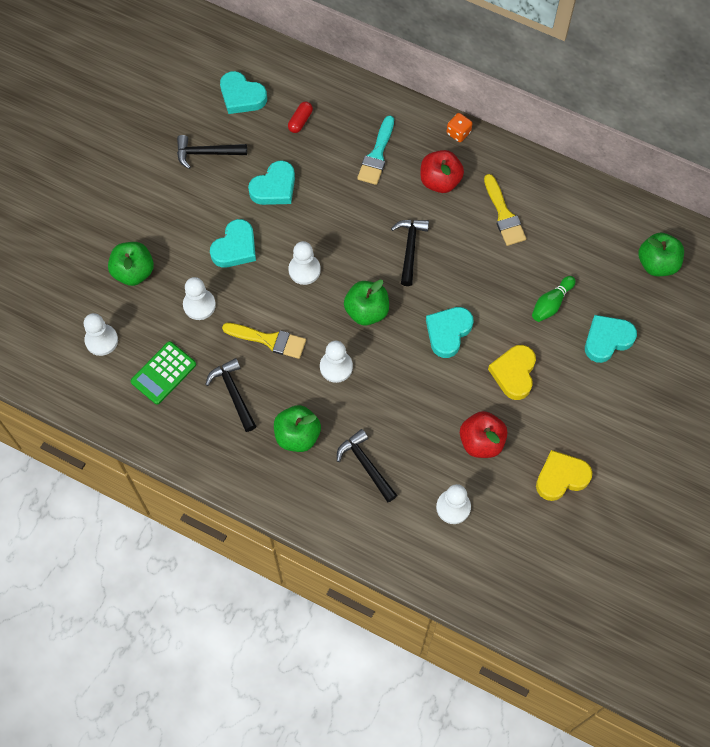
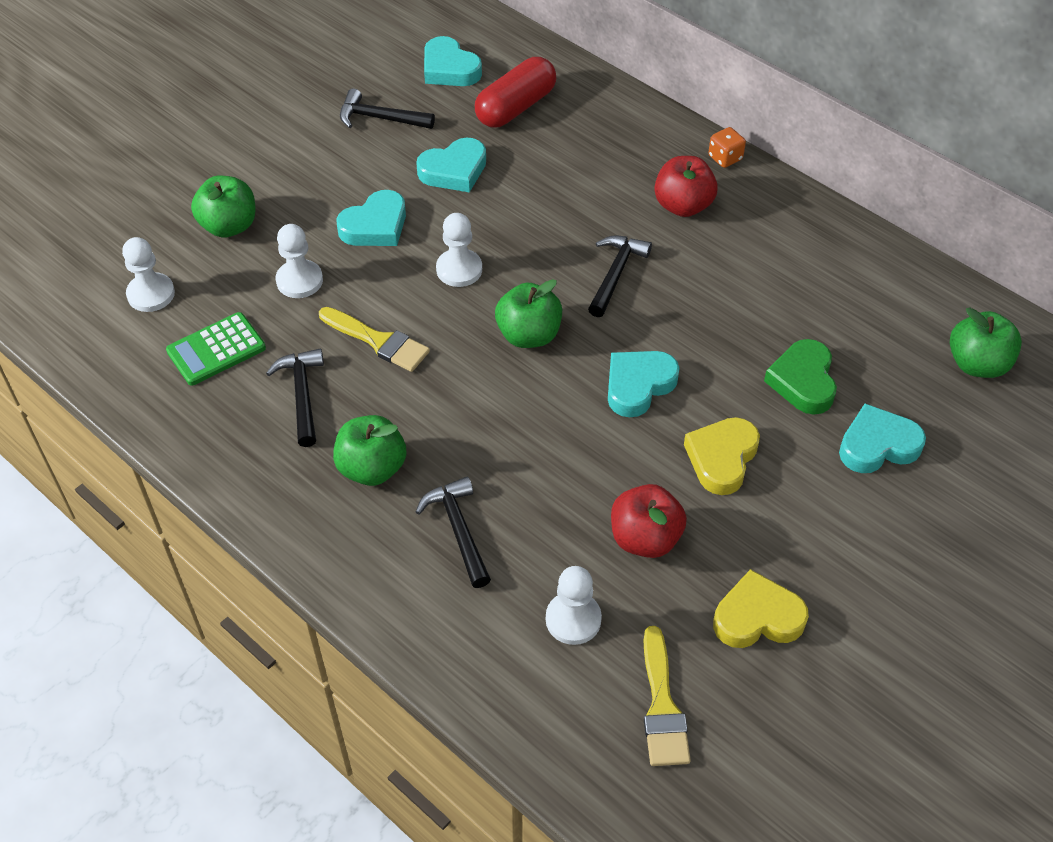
camera: 15 degrees right, 15 degrees down
red capsule [288,102,313,133] -> red capsule [475,57,556,128], size x2.02
white pawn [320,341,353,383] -> none
turquoise brush [357,115,394,185] -> none
yellow brush [484,174,526,246] -> yellow brush moved to [643,626,691,766]
green bowling pin [532,276,575,322] -> green heart [764,339,837,415]

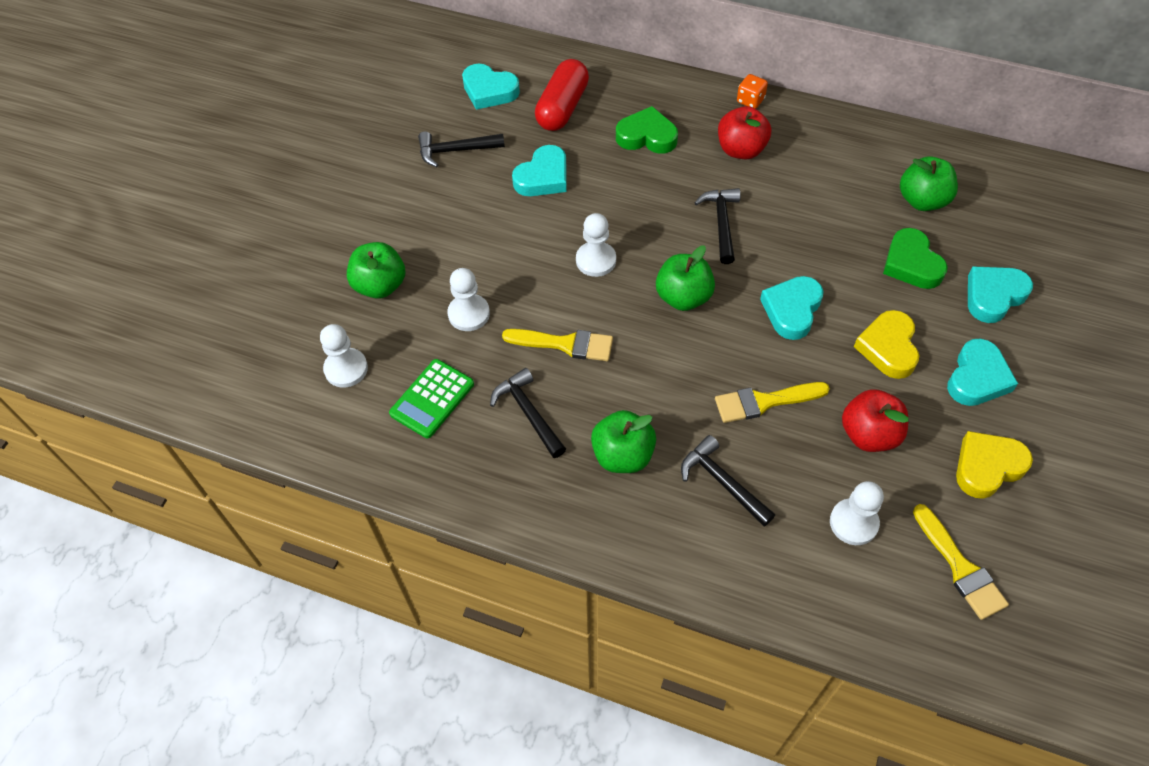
camera: 20 degrees left, 5 degrees up
turquoise heart [336,190,406,246] -> turquoise heart moved to [947,339,1018,406]
green apple [950,308,1022,378] -> green apple moved to [900,156,958,211]
none -> green heart [616,106,678,154]
none -> yellow brush [715,382,830,423]

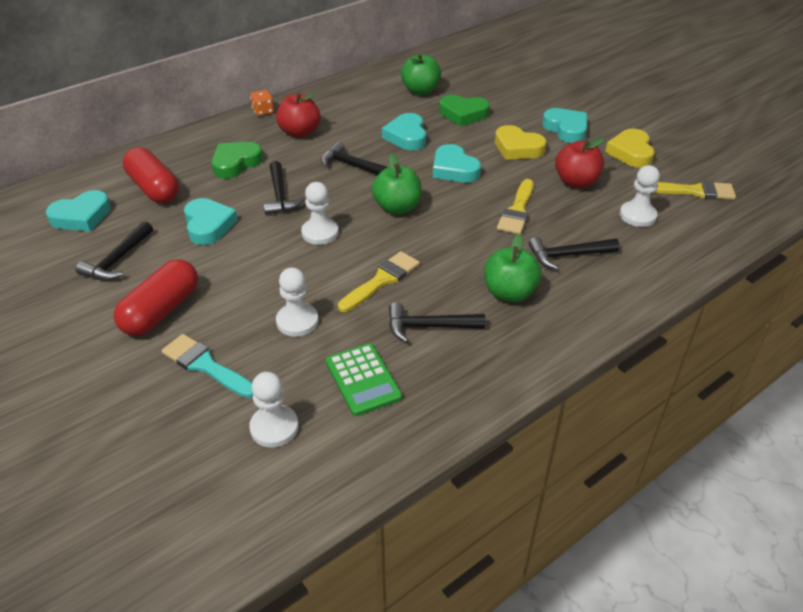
camera: 60 degrees left, 15 degrees down
green apple [347,242,405,299] -> turquoise brush [161,334,253,398]
turquoise heart [968,266,1033,323] -> turquoise heart moved to [382,113,426,151]
none -> red capsule [114,259,198,336]
none -> black hammer [263,161,305,215]

